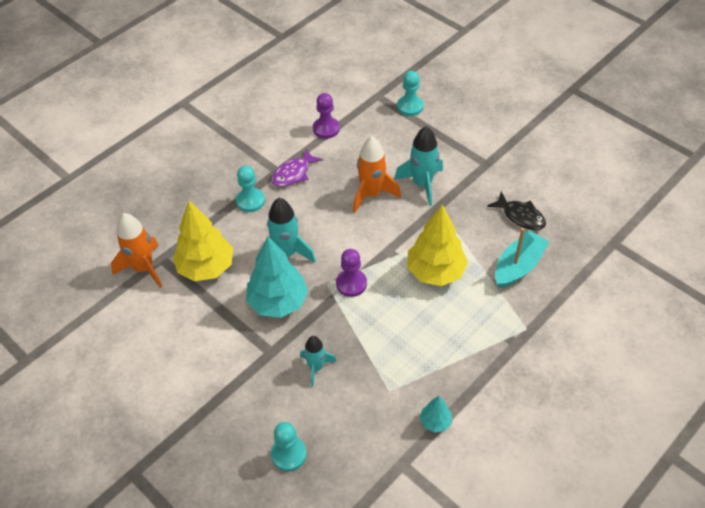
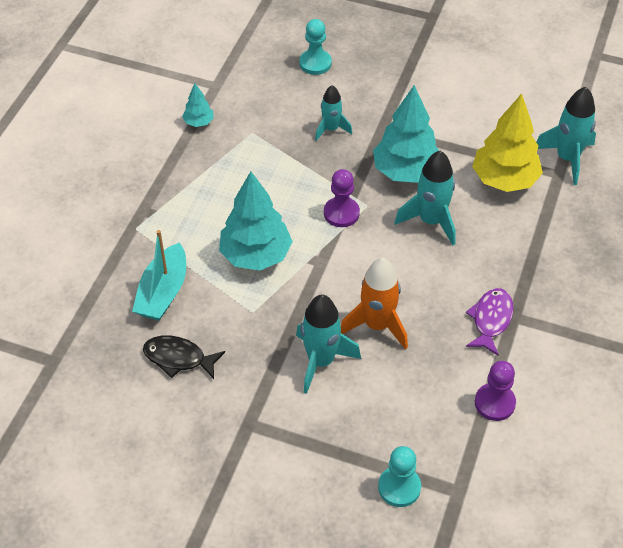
camera: 155 degrees right, 0 degrees up
orange rocket [111,213,162,288] -> turquoise rocket [536,87,596,185]
turquoise pawn [236,165,265,212] -> none
yellow tree [407,204,468,286] -> turquoise tree [219,171,293,271]

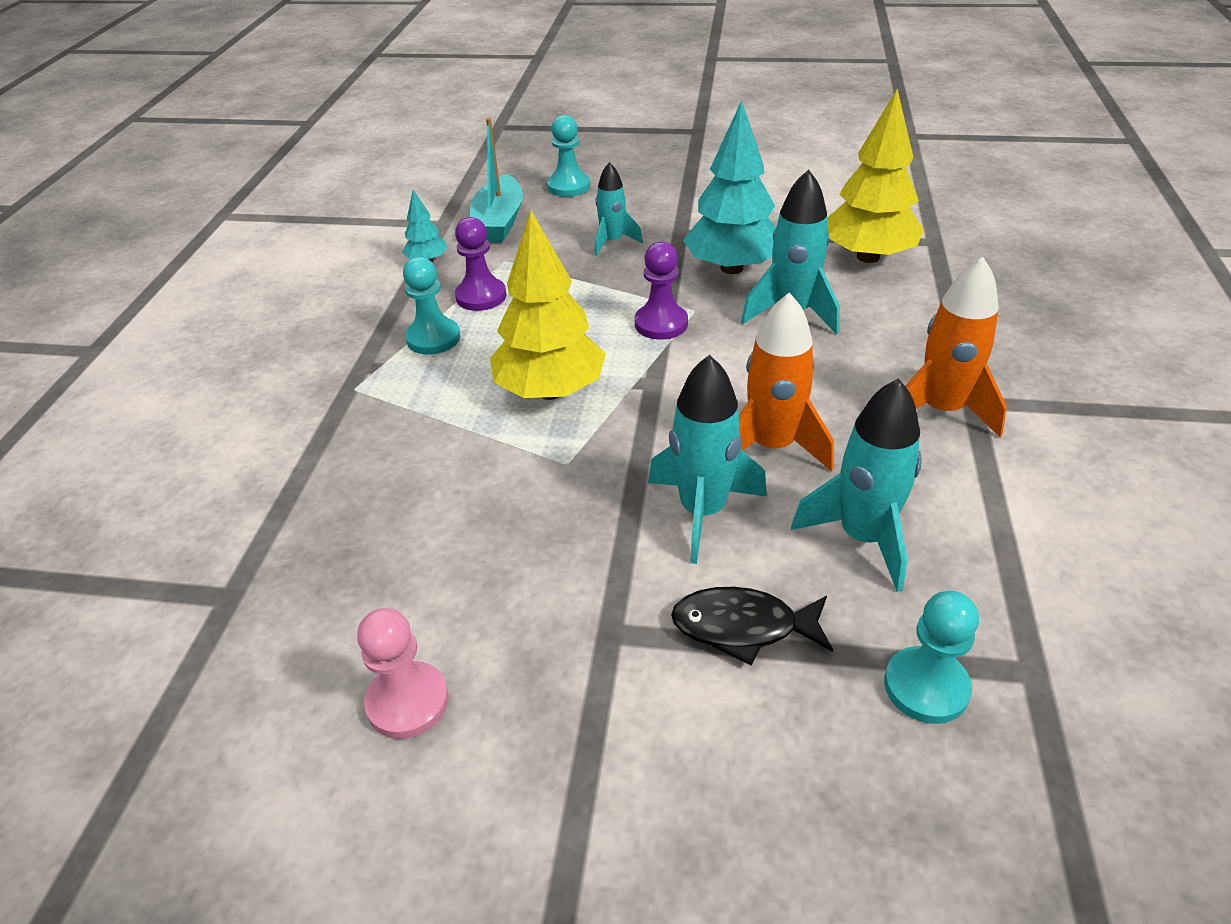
camera: 10 degrees left, 10 degrees down
turquoise boat [132,230,186,321] -> turquoise boat moved to [470,118,523,243]
black fish [143,335,225,379] -> black fish moved to [671,587,833,665]
turquoise tree [219,171,293,271] -> yellow tree [490,211,606,400]
purple fish [466,288,514,356] -> orange rocket [905,257,1007,437]
purple pawn [475,361,516,421] -> purple pawn moved to [455,217,506,311]
turquoise rocket [536,87,596,185] -> turquoise rocket moved to [791,378,922,592]
none -> pink pawn [357,608,449,739]
none -> turquoise pawn [403,257,460,354]

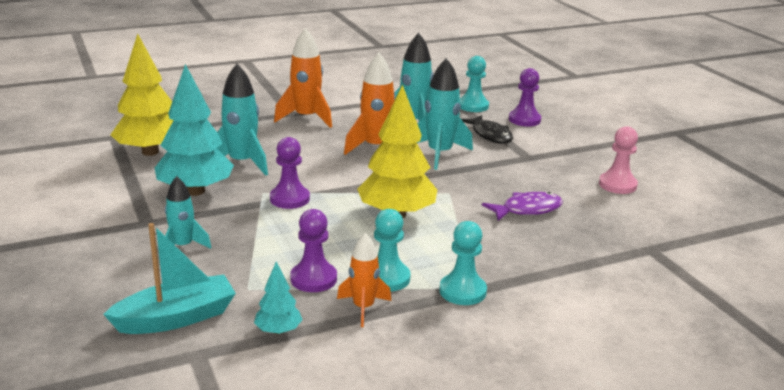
camera: 125 degrees left, 15 degrees down
turquoise pawn [547,115,590,197] -> turquoise pawn moved to [439,221,487,305]
none -> orange rocket [337,233,391,327]
none -> purple fish [482,192,563,221]
none -> purple pawn [509,68,541,126]

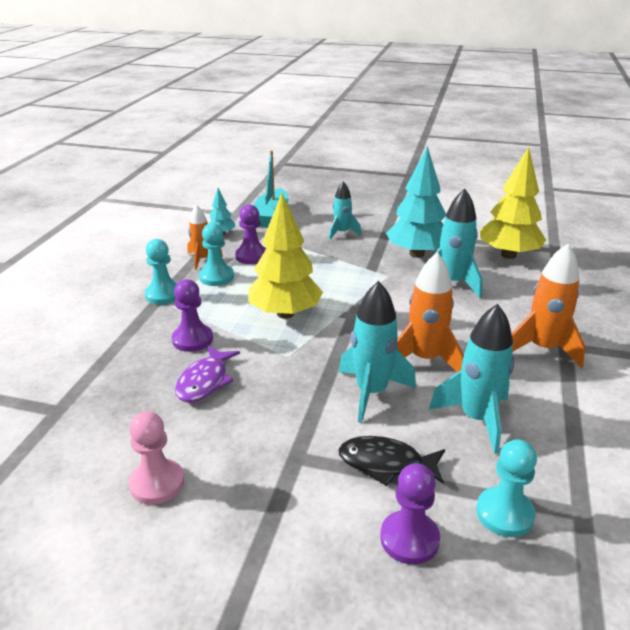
camera: 130 degrees right, 5 degrees up
purple pawn [270,137,310,209] -> purple pawn moved to [172,279,213,352]

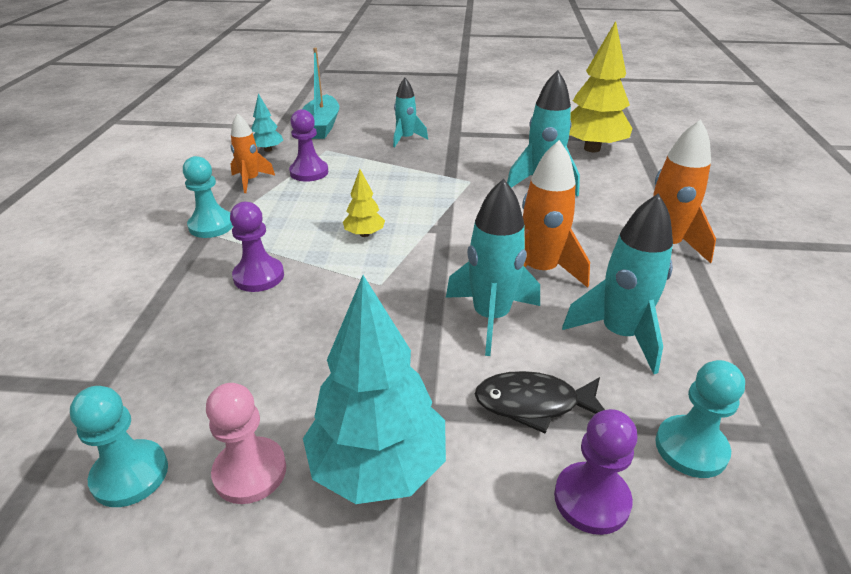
camera: 10 degrees left, 5 degrees up
purple fish [175,345,240,402] -> none
turquoise pawn [199,223,234,286] -> turquoise pawn moved to [70,386,168,507]
yellow tree [248,193,323,319] -> yellow tree [343,169,385,237], size x0.48
turquoise tree [386,146,446,258] -> turquoise tree moved to [303,275,446,504]

